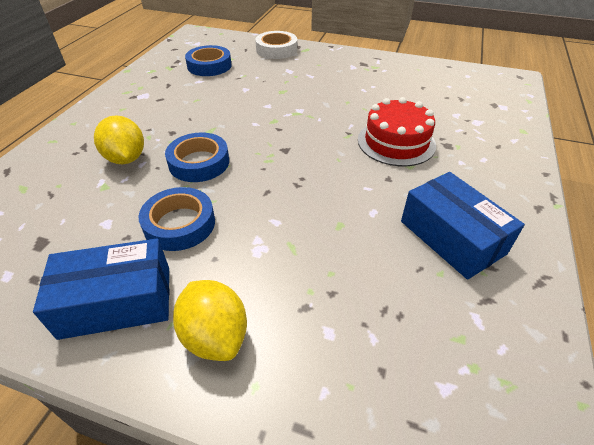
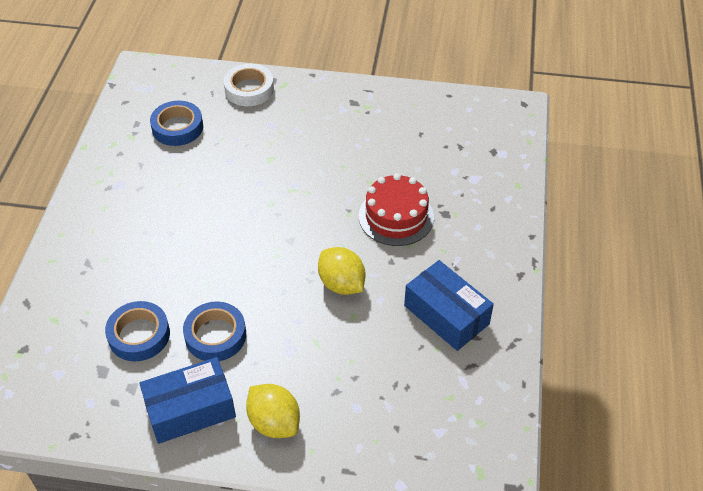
camera: 10 degrees left, 5 degrees up
yellow lemon [94,115,144,164] -> yellow lemon moved to [318,247,365,295]
blue tape [165,133,229,182] -> blue tape moved to [105,301,170,361]

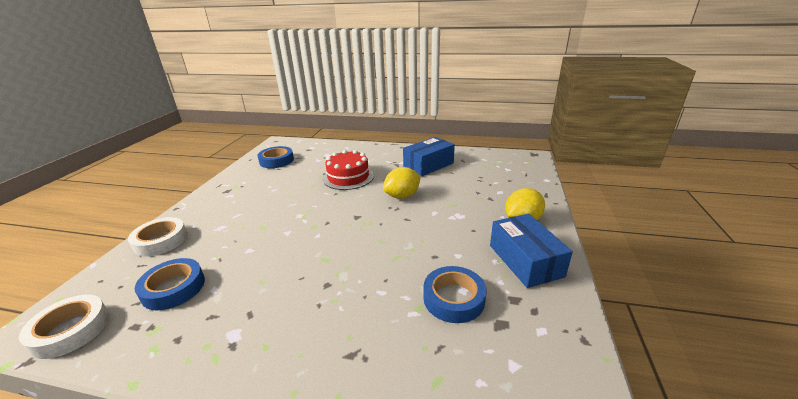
camera: 85 degrees left, 20 degrees down
blue tape [183,302,246,361] -> blue tape moved to [257,146,294,168]
none -> white tape [19,295,109,359]

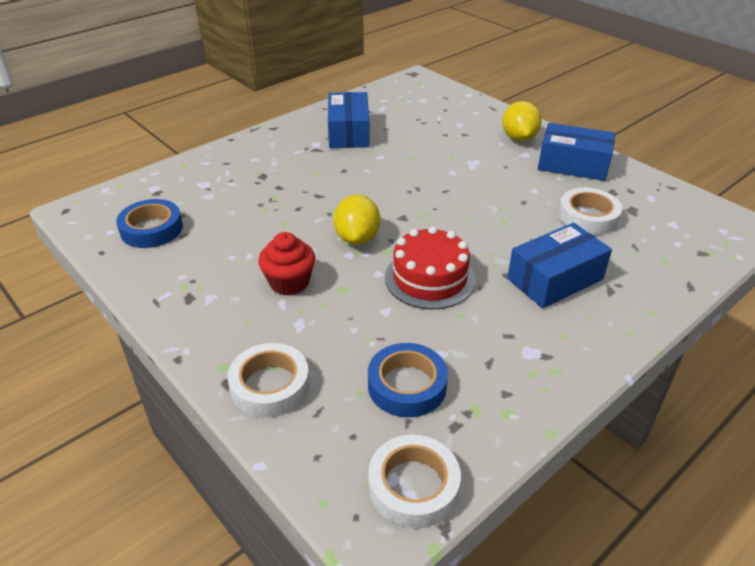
camera: 55 degrees left, 10 degrees up
red cake [323,150,374,190] -> red cake moved to [385,226,476,309]
yellow lemon [383,167,421,199] -> yellow lemon moved to [334,195,381,245]
blue tape [423,266,487,323] -> white tape [558,188,623,235]
none -> red cupcake [258,232,315,295]
none -> blue box [507,223,612,308]

